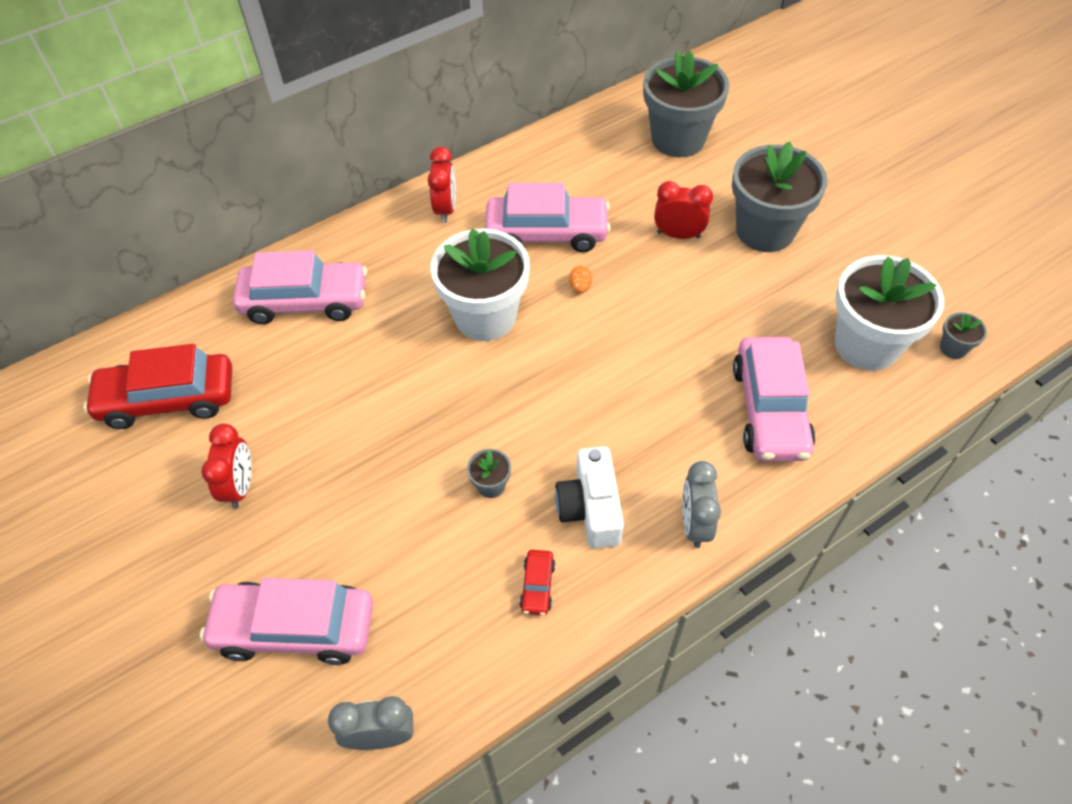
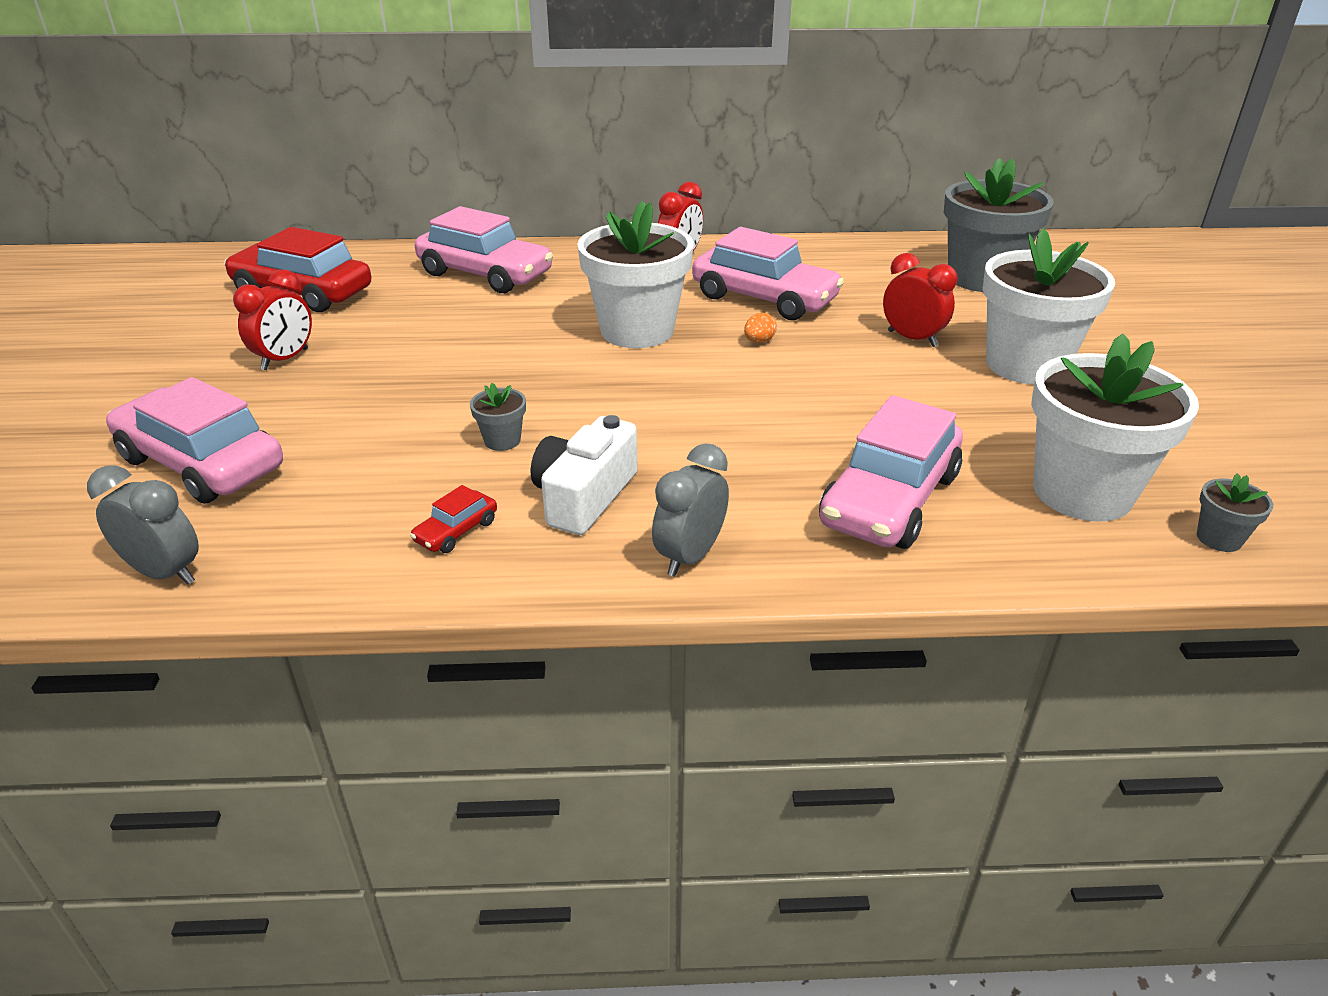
camera: 30 degrees right, 20 degrees down
grey flower pot [732,141,828,252] -> white flower pot [982,228,1115,384]

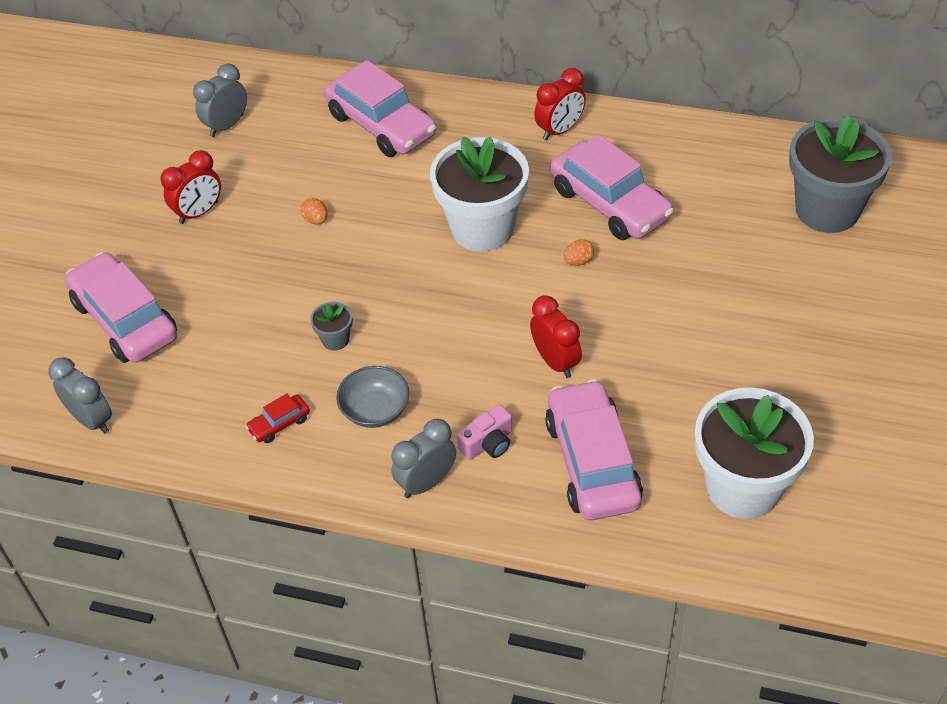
camera: 20 degrees right, 15 degrees up
red car [224,227,372,312] -> grey clock [193,64,247,137]
white camera [531,415,638,535] -> grey bowl [336,366,409,428]
pink car [819,395,963,549] -> pink car turned 120 degrees clockwise [545,379,643,520]
red clock [883,253,958,347] -> red clock moved to [530,295,582,378]
white flower pot [982,228,1115,384] -> none
grey flower pot [1197,473,1273,552] -> none
none -> orange egg [301,198,327,224]
none -> pink camera [457,404,512,460]

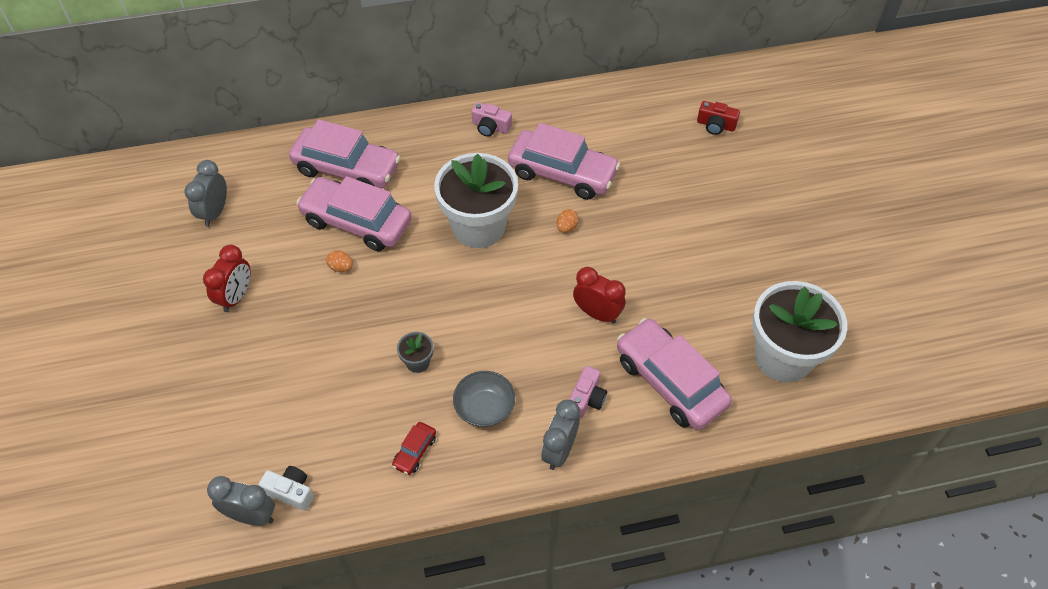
camera: 30 degrees left, 5 degrees up
pink car [65,252,177,363] -> pink car moved to [296,176,412,251]
red clock [534,68,586,140] -> pink camera [471,102,512,137]
grey flower pot [789,115,892,233] -> red camera [697,101,740,135]
none -> white camera [259,466,314,511]

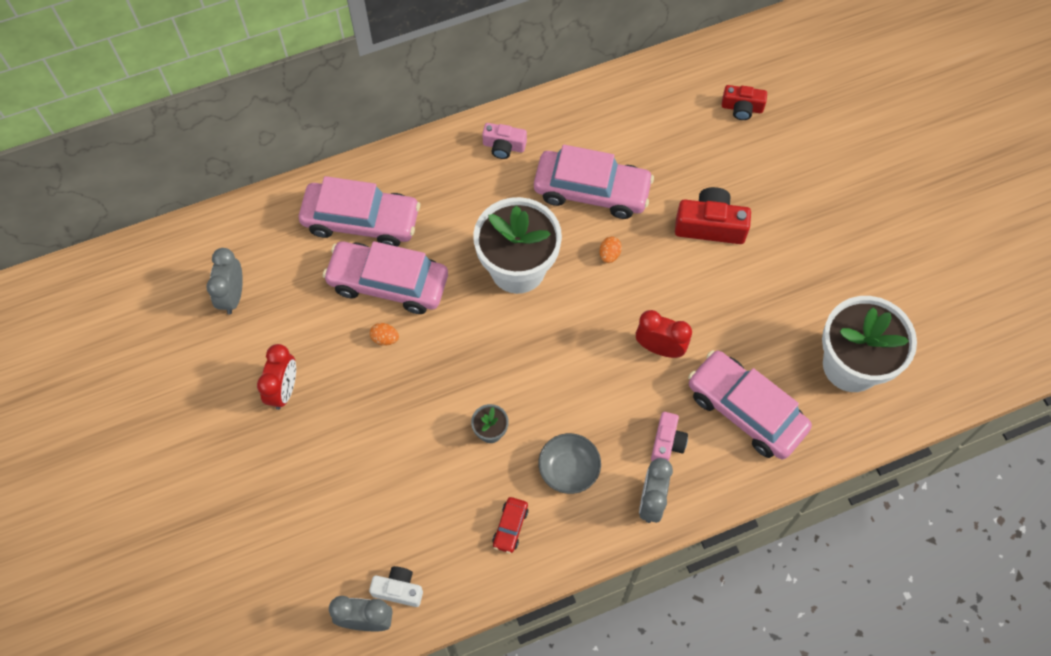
camera: 10 degrees left, 10 degrees up
none -> red camera [675,187,751,244]

